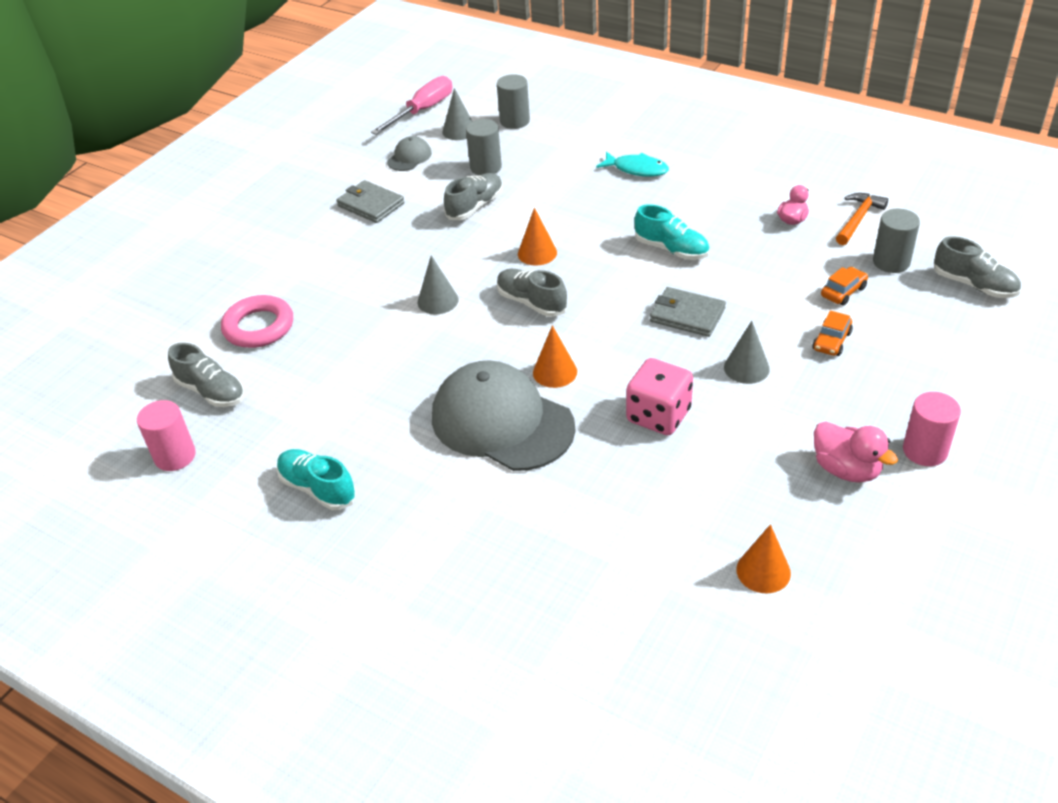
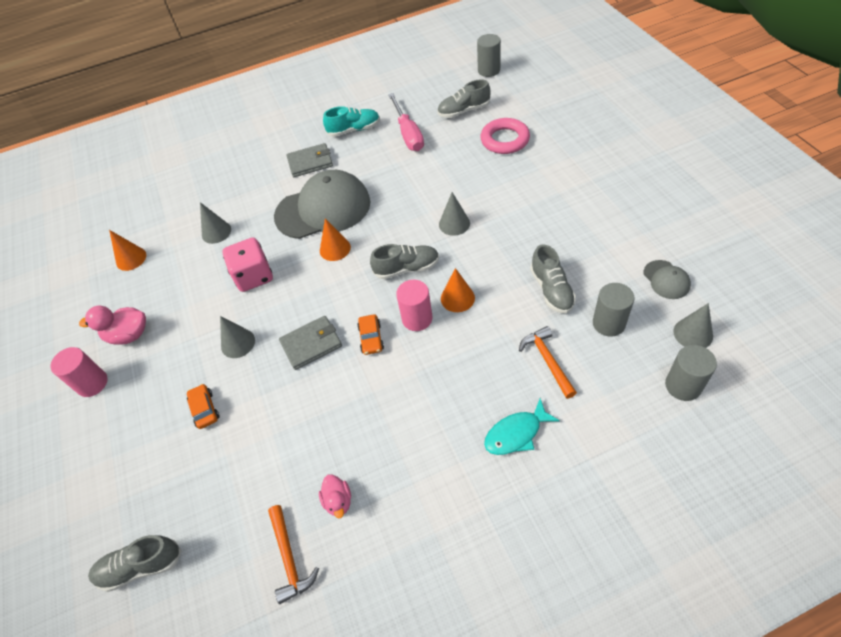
camera: 130 degrees right, 10 degrees up
pink cylinder [137,400,196,471] -> pink cylinder moved to [396,280,433,331]
grey wallet [337,180,404,223] -> grey wallet moved to [286,143,333,177]
pink screwdriver [371,76,452,135] -> pink screwdriver moved to [388,93,424,151]
turquoise shoe [634,204,710,260] -> none
orange car [821,267,868,305] -> orange car moved to [357,314,384,355]
grey cylinder [873,209,920,273] -> grey cylinder moved to [477,34,501,77]
none -> grey cone [200,202,231,244]
none -> orange hammer [519,326,577,399]

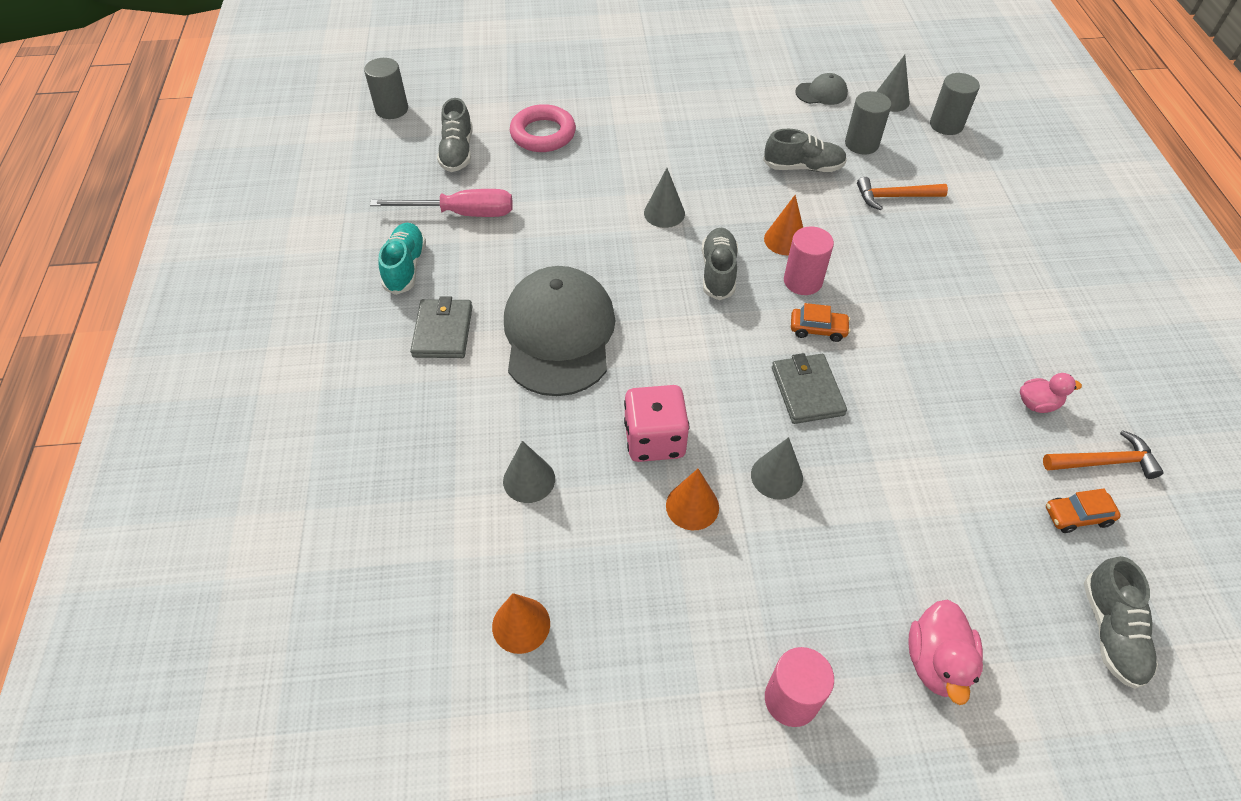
camera: 80 degrees left, 0 degrees up
pink duck [79,306,146,345] -> pink duck moved to [908,599,983,705]
orange car [187,384,220,429] -> orange car moved to [1046,489,1121,533]
orange cone [320,218,351,261] -> orange cone moved to [666,469,719,530]
turquoise fish [484,399,560,455] -> none

